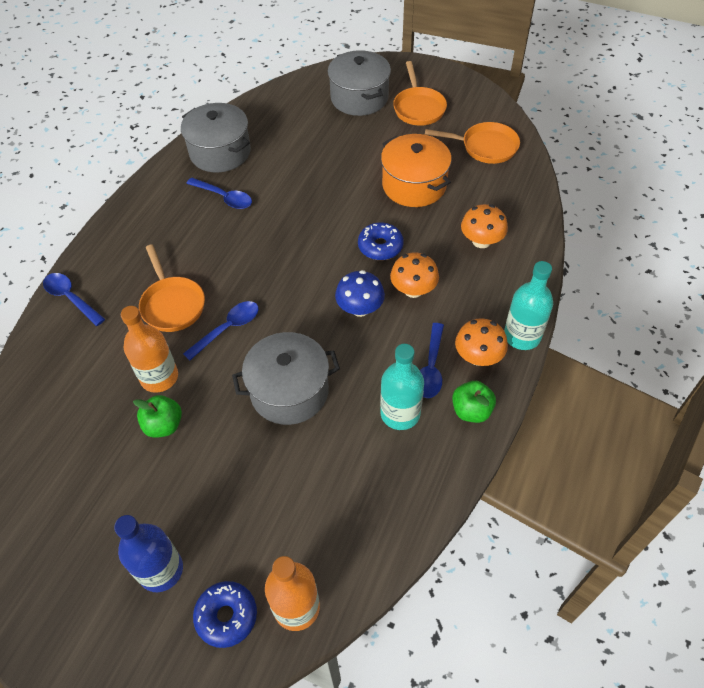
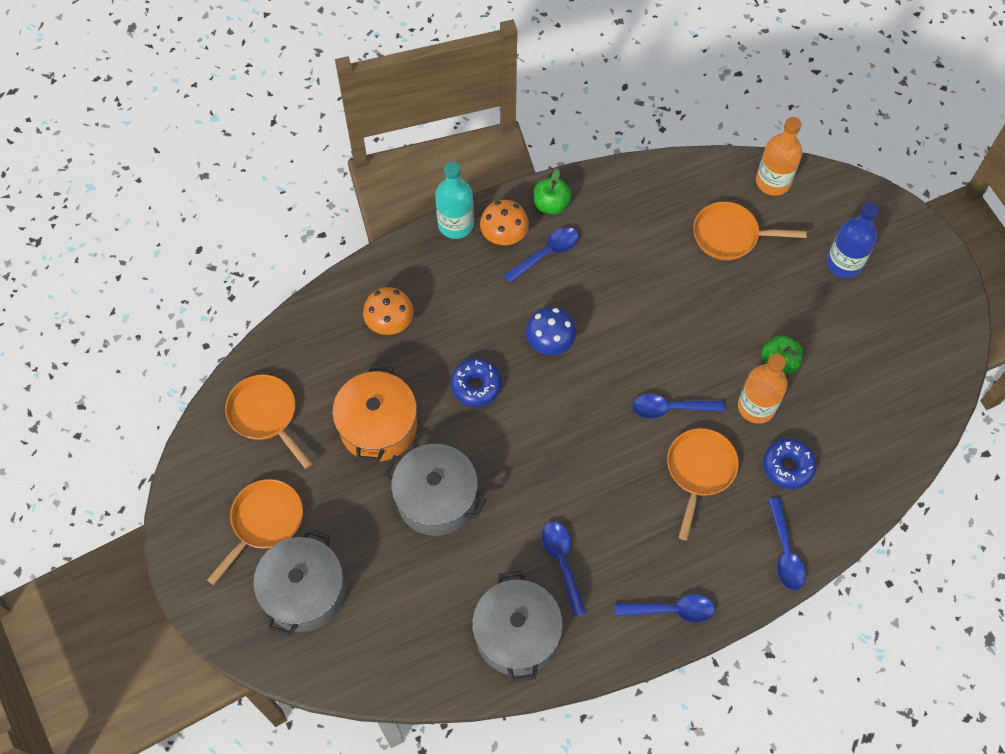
camera: 140 degrees left, 10 degrees up
blue donut [193,581,257,648] -> blue donut moved to [763,439,816,489]
grey pot [232,332,340,425] -> grey pot moved to [383,444,487,536]
turquoise bottle [380,344,424,430] -> none
orange mushroom [390,252,439,298] -> none
none -> blue spoon [615,594,715,623]
none -> orange pan [693,202,807,260]

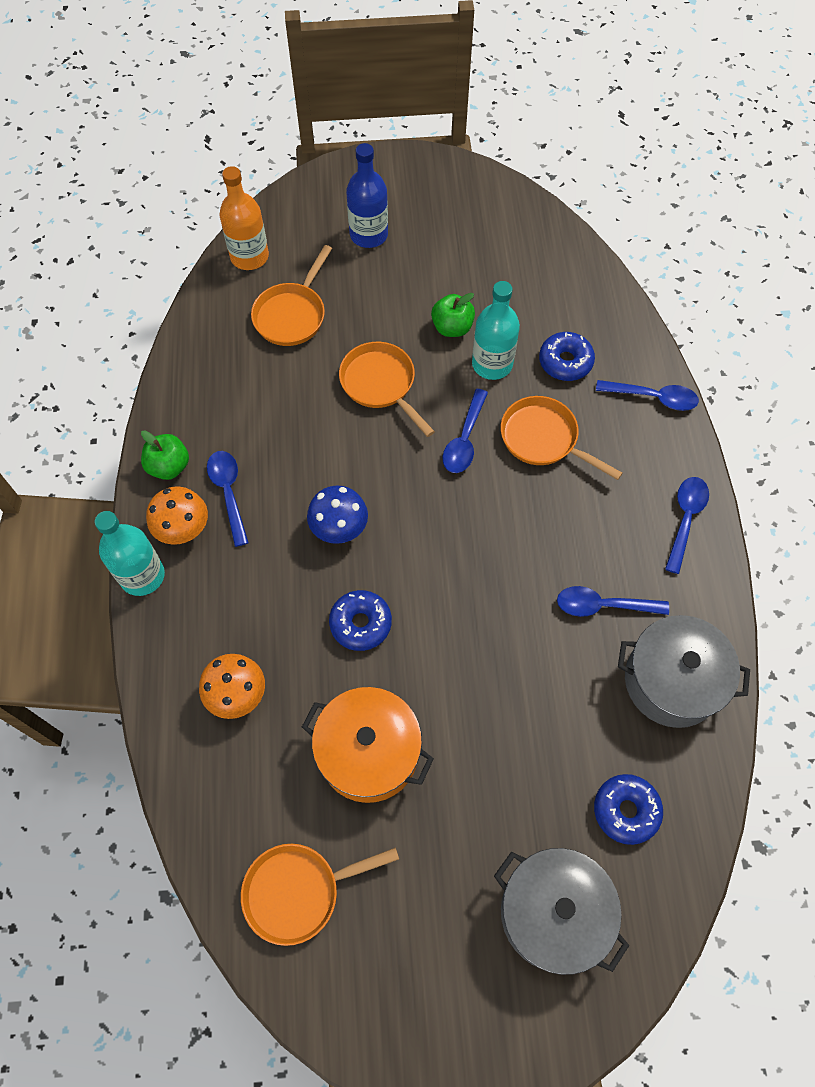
camera: 70 degrees left, 0 degrees up
orange pan [207,479,303,585] -> orange pan moved to [339,342,435,437]
grey pot [383,444,487,536] -> none
orange bottle [738,354,788,424] -> turquoise bottle [472,281,520,380]
none -> blue donut [594,774,663,845]

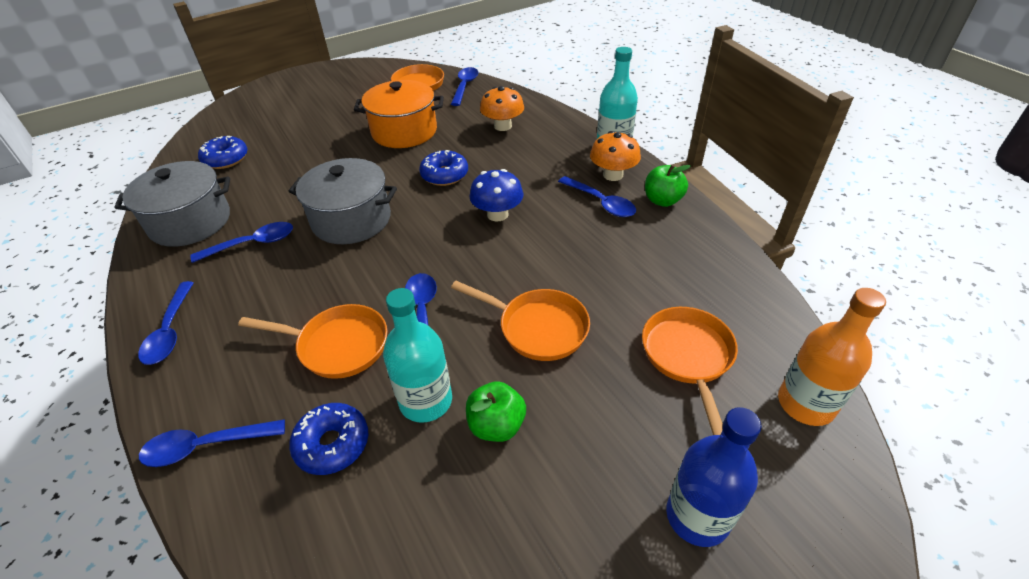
camera: 155 degrees right, 20 degrees down
grey pot [494,848,630,975] -> grey pot moved to [289,158,397,244]
none -> blue spoon [451,67,478,106]

